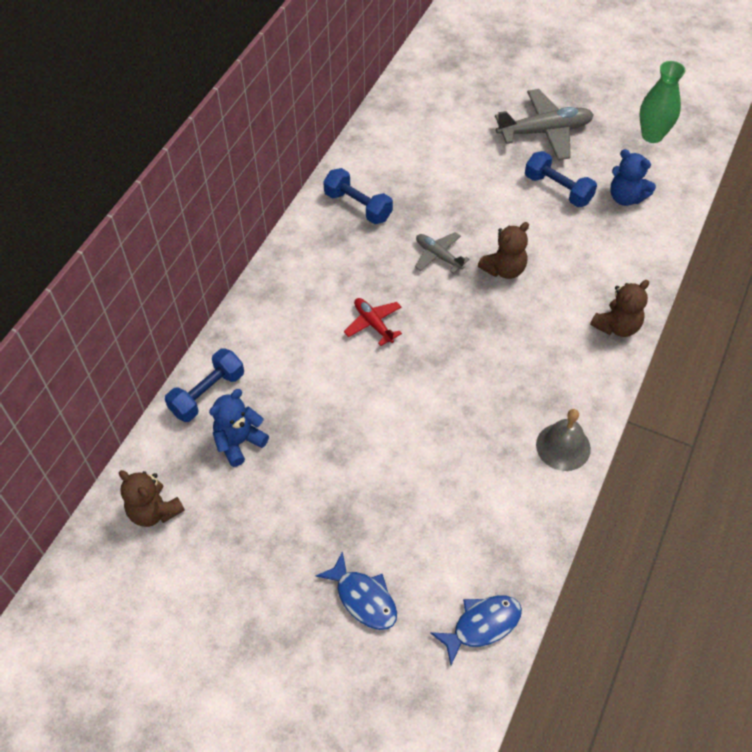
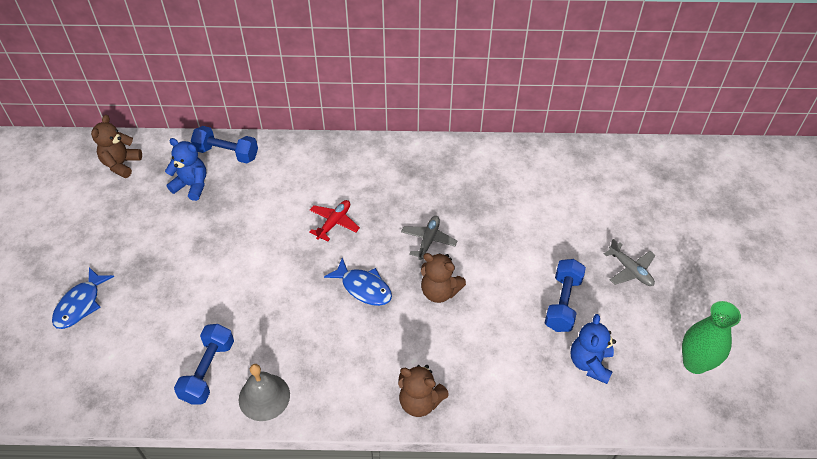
camera: 65 degrees right, 5 degrees down
blue dumbbell [323,168,393,224] -> blue dumbbell moved to [174,324,234,405]
blue fish [430,596,522,665] -> blue fish moved to [324,258,392,306]
grey plane [495,89,594,160] -> grey plane [604,239,656,286], size x0.56

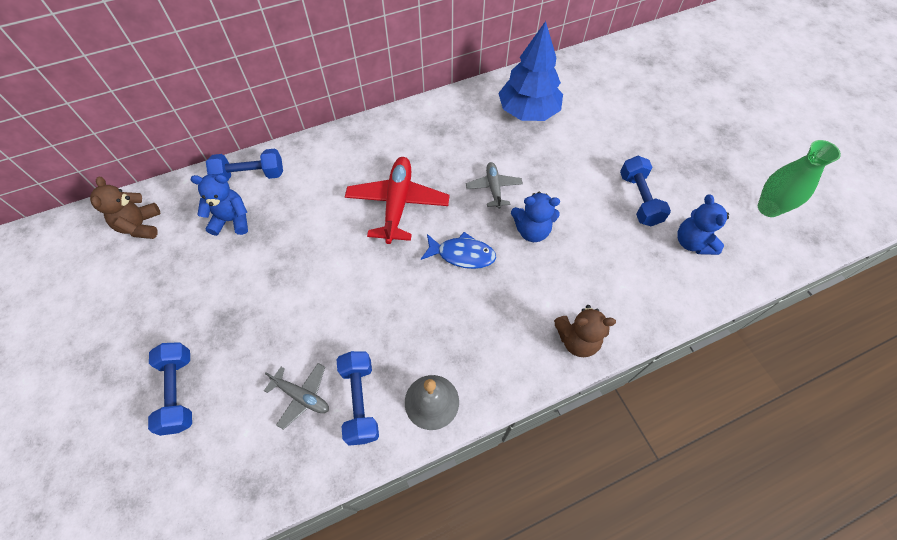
camera: 25 degrees left, 10 degrees up
blue fish [52,267,114,329] -> blue dumbbell [148,342,192,436]
red plane [309,200,360,242] -> red plane [345,157,450,244], size x1.79
brown teddy bear [421,253,466,303] -> blue teddy bear [511,192,560,242]
grey plane [604,239,656,286] -> grey plane moved to [264,363,329,430]
none -> blue tree [498,21,563,121]

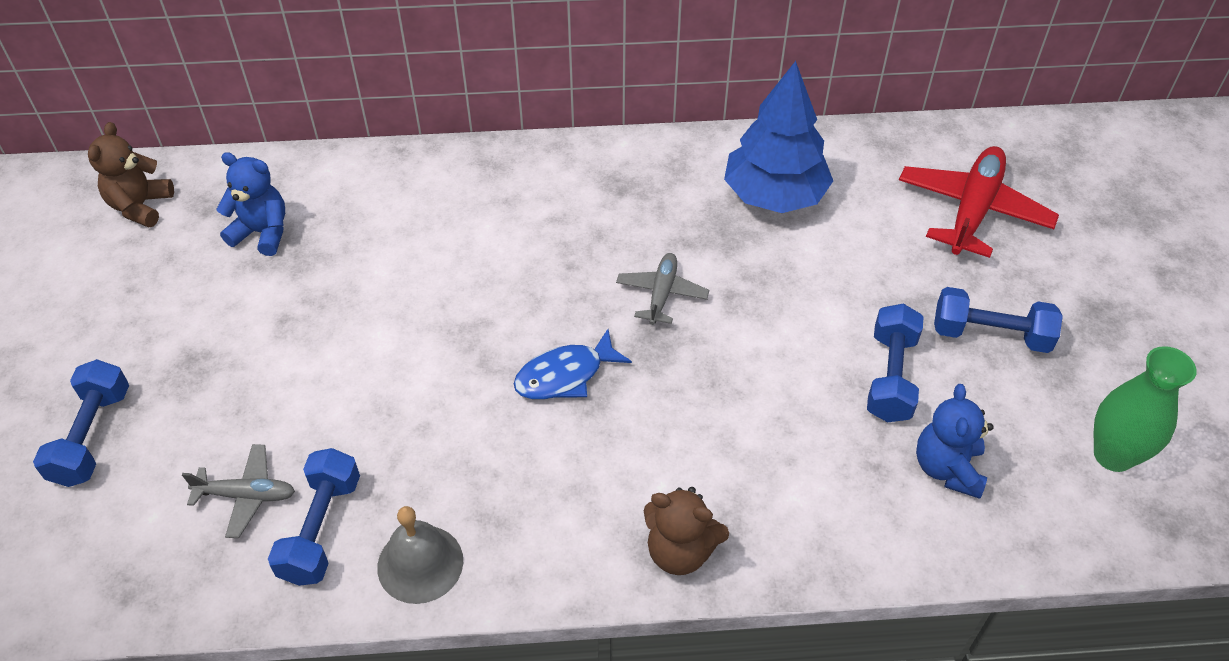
camera: 20 degrees right, 10 degrees down
blue dumbbell [206,149,283,181] -> blue dumbbell moved to [934,287,1063,353]
grey plane [264,363,329,430] -> grey plane turned 45 degrees counterclockwise [182,444,295,538]
red plane [345,157,450,244] -> red plane moved to [899,146,1059,258]
blue fish [421,232,496,269] -> blue fish turned 120 degrees clockwise [514,329,632,400]
blue teddy bear [511,192,560,242] -> none

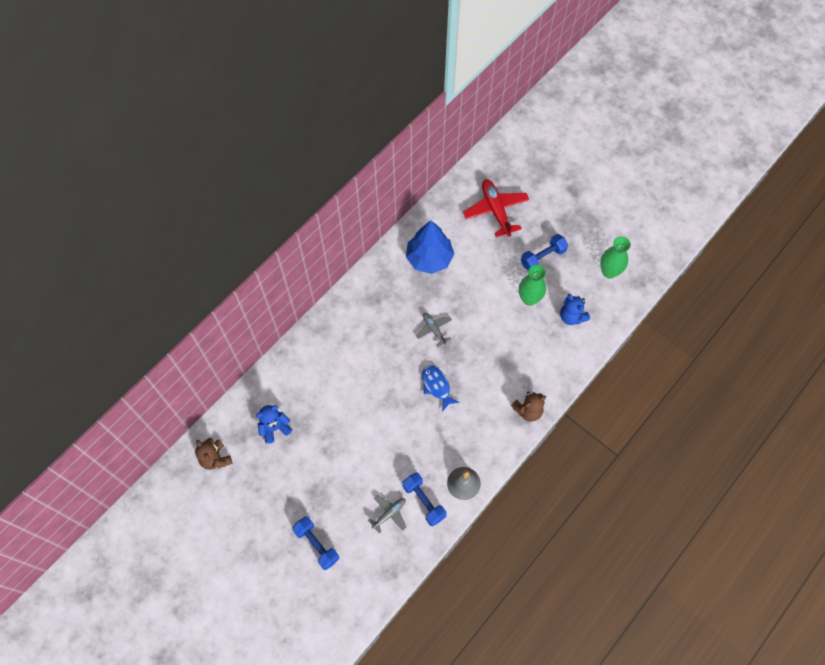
camera: 45 degrees left, 15 degrees up
blue fish [514,329,632,400] -> blue fish turned 135 degrees clockwise [422,365,460,412]
blue dumbbell [867,304,924,422] -> green vase [519,265,546,306]

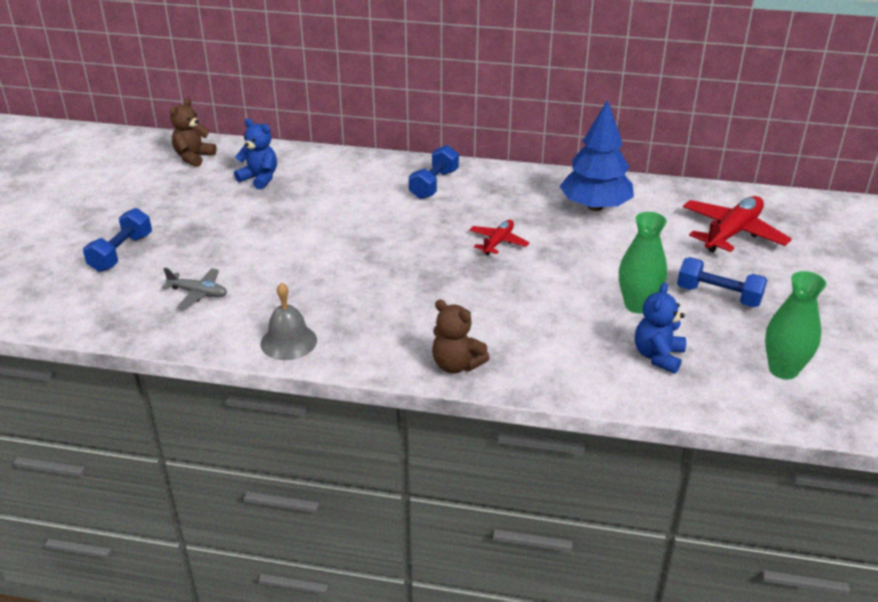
camera: 60 degrees right, 30 degrees down
blue dumbbell [402,472,447,526] -> blue dumbbell moved to [409,145,459,199]
grey plane [416,313,452,347] -> red plane [469,220,529,255]
blue fish [422,365,460,412] -> none

